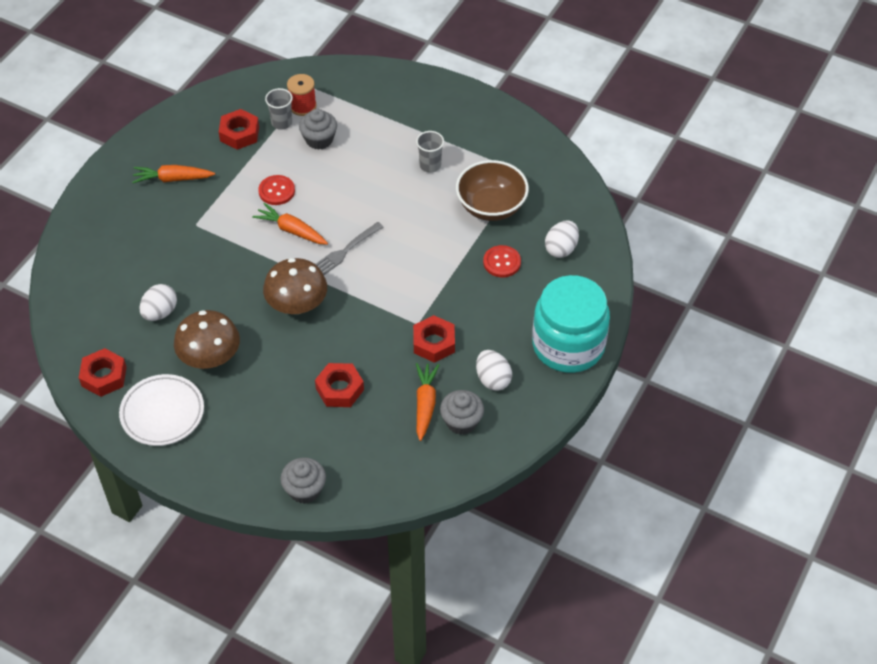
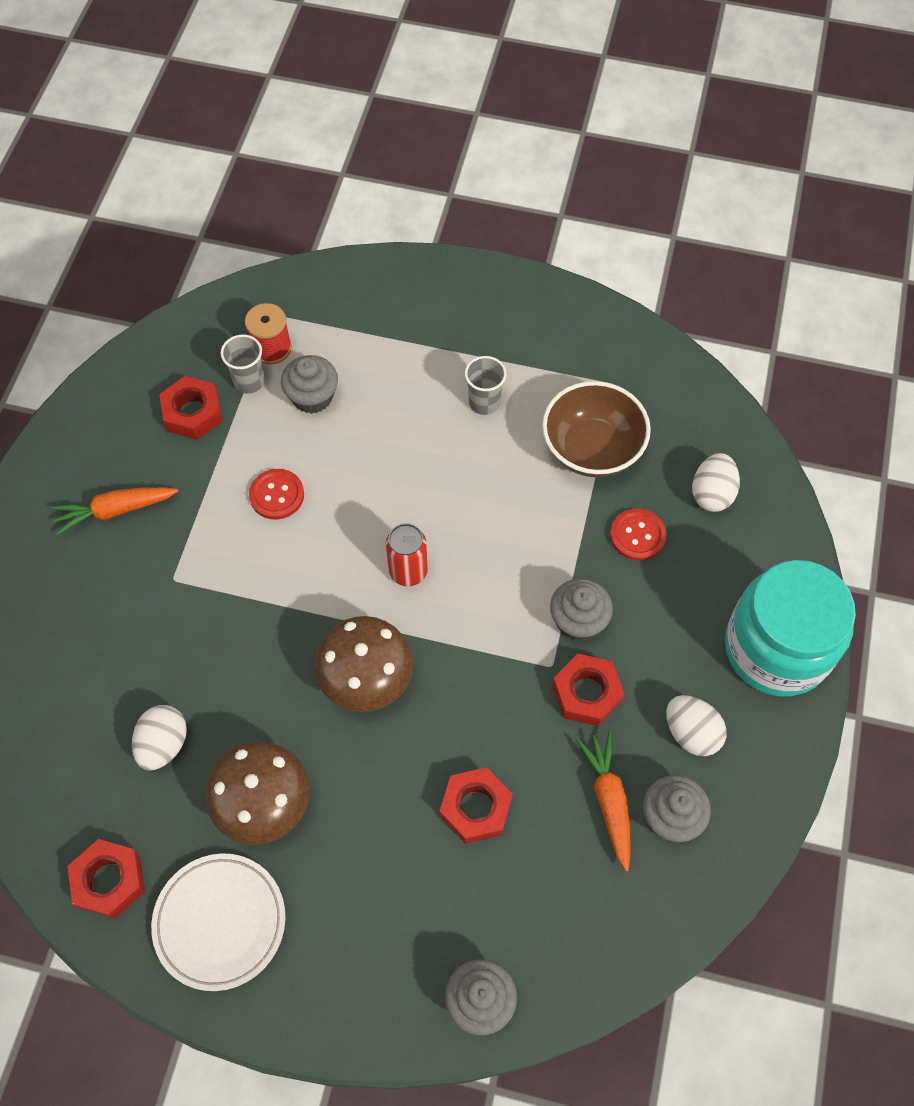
camera: 15 degrees left, 10 degrees up
orange carrot [252,203,328,245] -> none
grey fork [315,222,383,275] -> red can [386,523,428,586]
none -> grey cupcake [550,579,613,641]

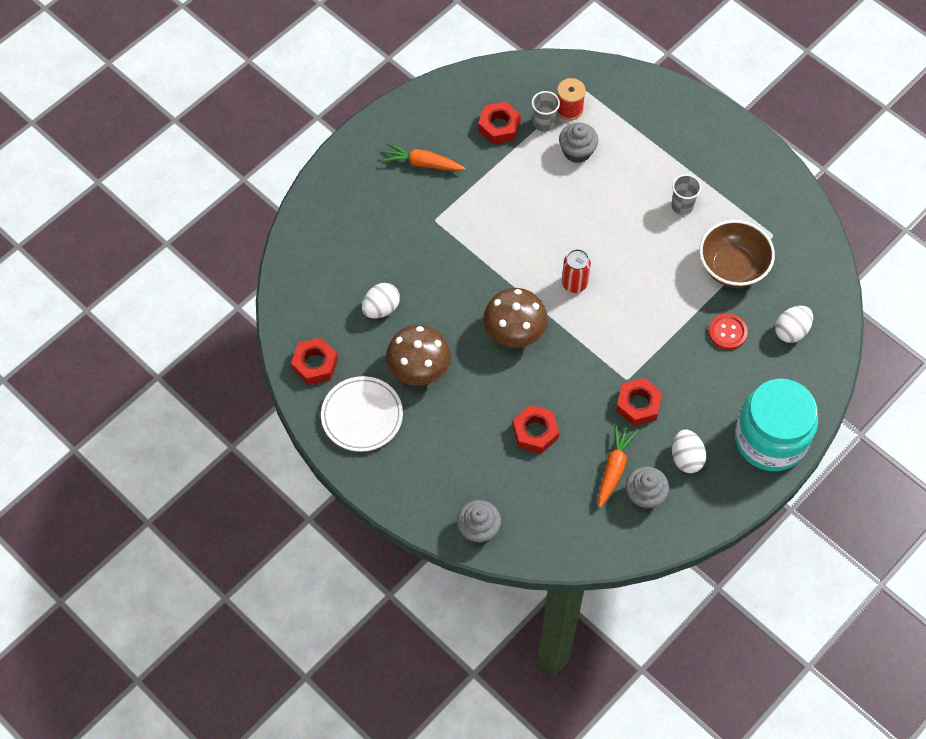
camera: 30 degrees right, 0 degrees up
red button [249,469,304,520] -> none
grey cupcake [550,579,613,641] -> none

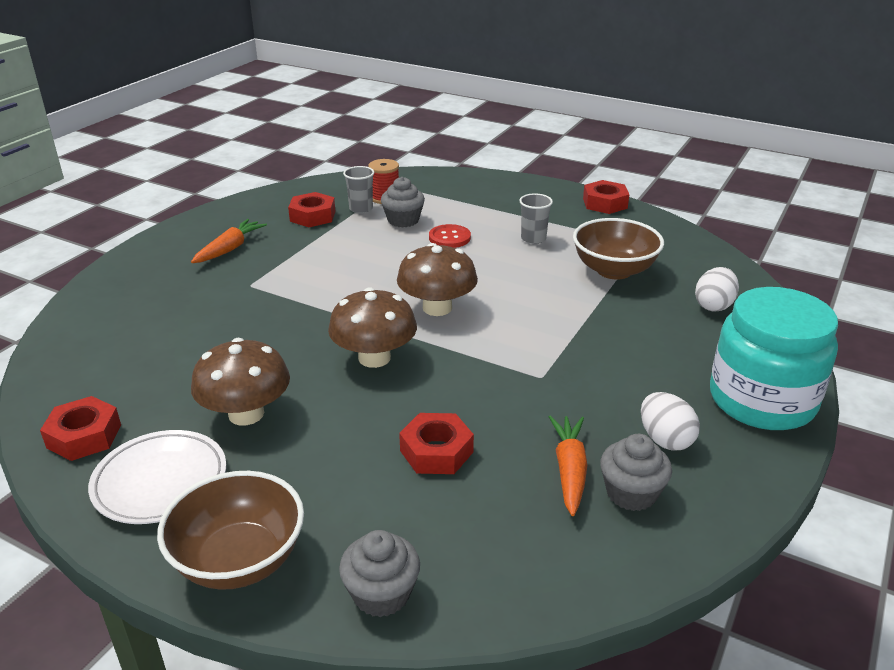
camera: 15 degrees left, 30 degrees down
white egg [362,283,400,319] -> none
orange carrot [383,143,465,171] -> orange carrot turned 120 degrees clockwise [191,219,267,263]
red can [562,249,591,293] -> brown mushroom [397,243,478,316]
red nut [616,378,662,426] -> red nut moved to [583,180,629,214]
red button [708,314,748,350] -> red button moved to [429,224,471,248]
none -> brown bowl [157,471,304,590]

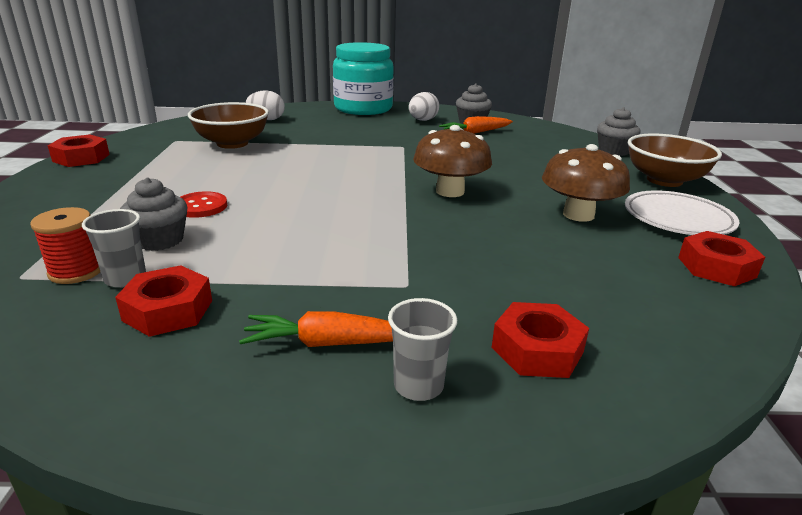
camera: 120 degrees left, 5 degrees down
brown mushroom [397,243,478,316] -> none
red nut [399,413,474,474] -> red nut moved to [491,302,589,378]
grey cup [519,193,553,244] -> grey cup moved to [388,298,457,401]

